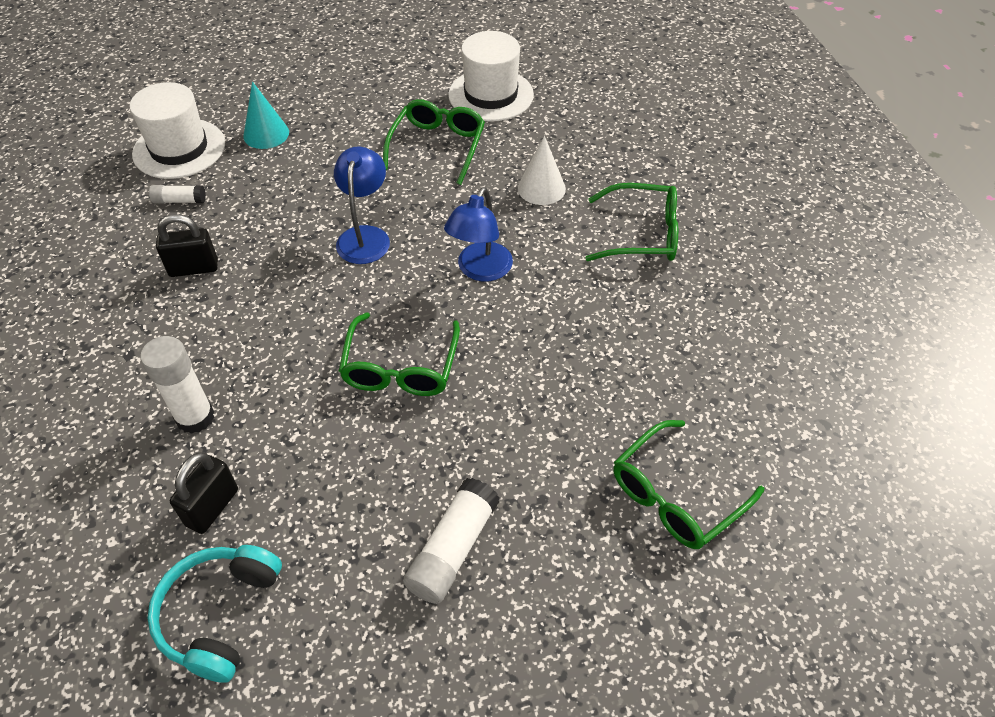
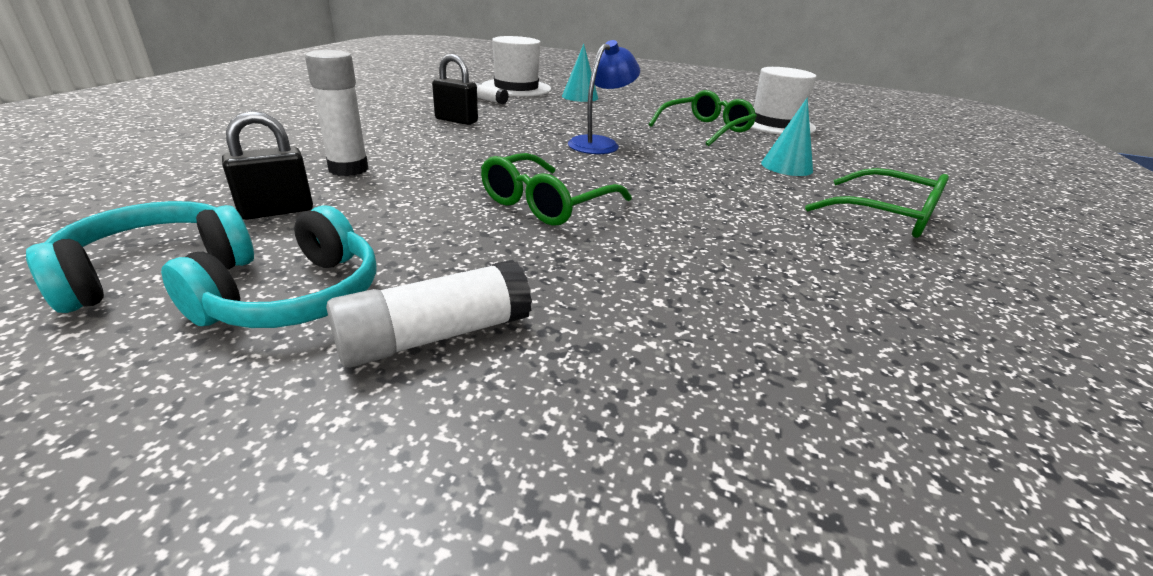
camera: 30 degrees right, 20 degrees down
blue lamp [444,187,513,281] -> none
white cone [518,136,566,205] -> turquoise cone [761,97,813,176]
green glasses [613,420,764,549] -> none
none -> turquoise headphones [161,205,376,328]

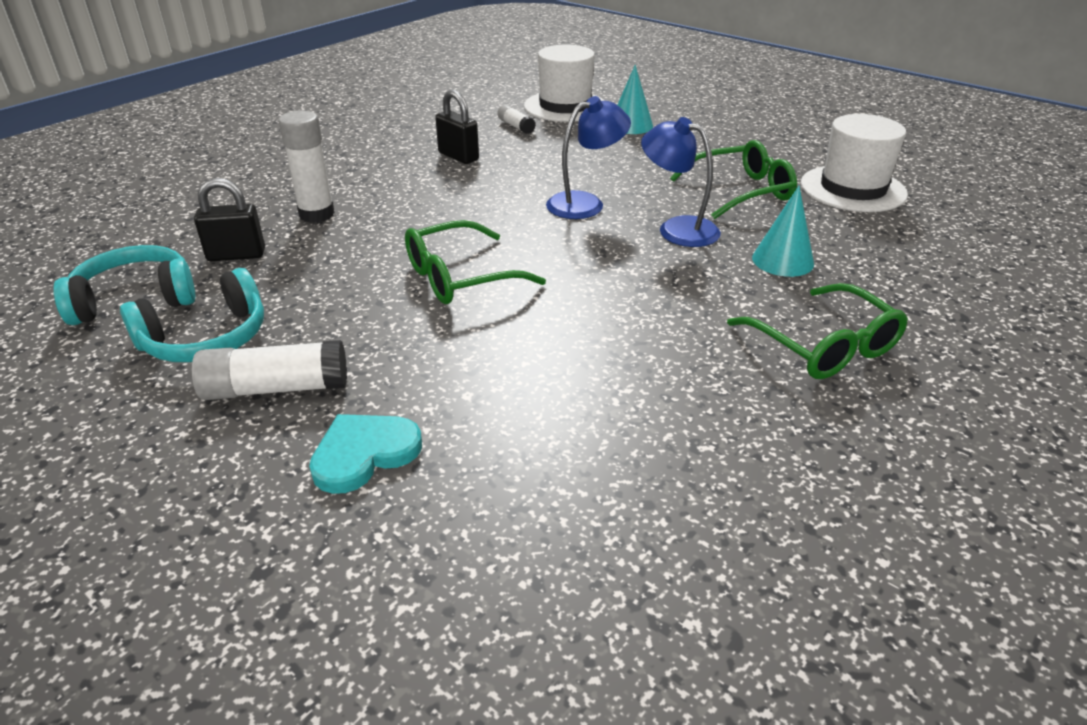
camera: 25 degrees right, 5 degrees up
none -> turquoise heart [309,414,422,494]
none -> blue lamp [641,117,721,247]

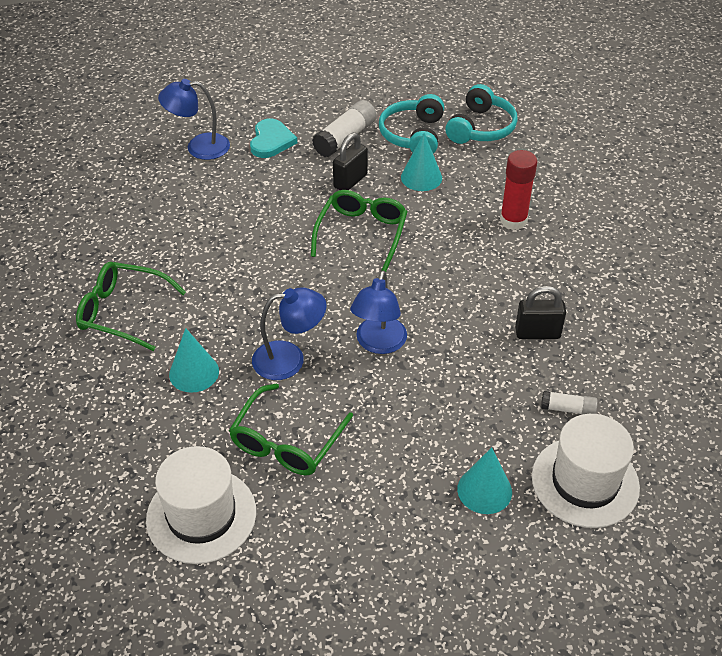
camera: 135 degrees right, 10 degrees up
black padlock [194,178,265,261] -> black padlock moved to [333,133,368,190]
white glue stick [279,111,335,223] -> red glue stick [500,150,537,230]
none -> blue lamp [158,79,230,160]
none -> turquoise cone [401,133,442,191]

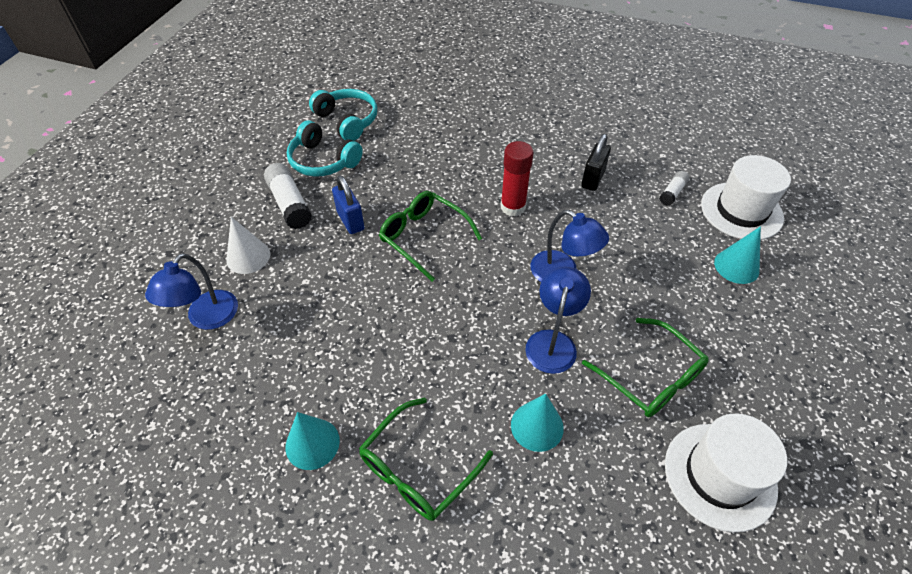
camera: 65 degrees left, 5 degrees up
turquoise heart [250,118,297,158] -> white cone [226,217,270,274]
black padlock [333,133,368,190] -> blue padlock [332,175,365,234]
turquoise cone [401,133,442,191] -> turquoise cone moved to [286,412,340,470]
red glue stick [500,150,537,230] -> red glue stick moved to [500,141,533,216]

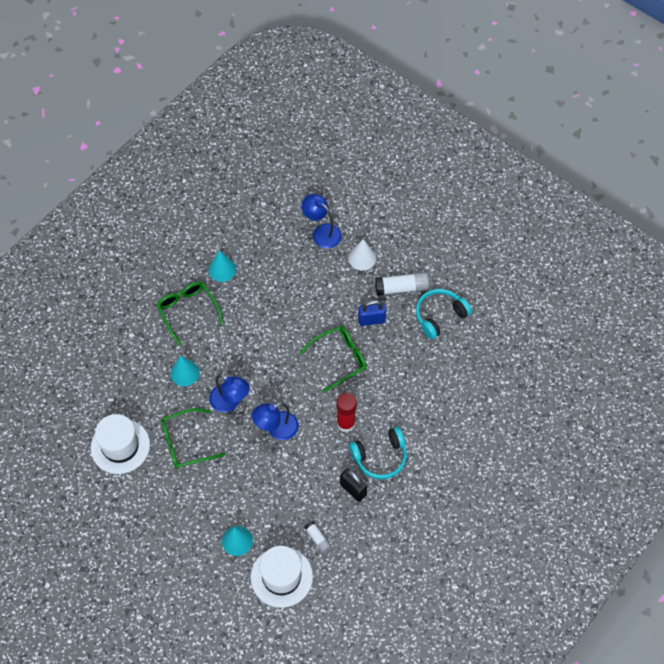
camera: 110 degrees right, 10 degrees up
turquoise headphones [309,89,377,141] -> turquoise headphones moved to [349,427,407,479]

